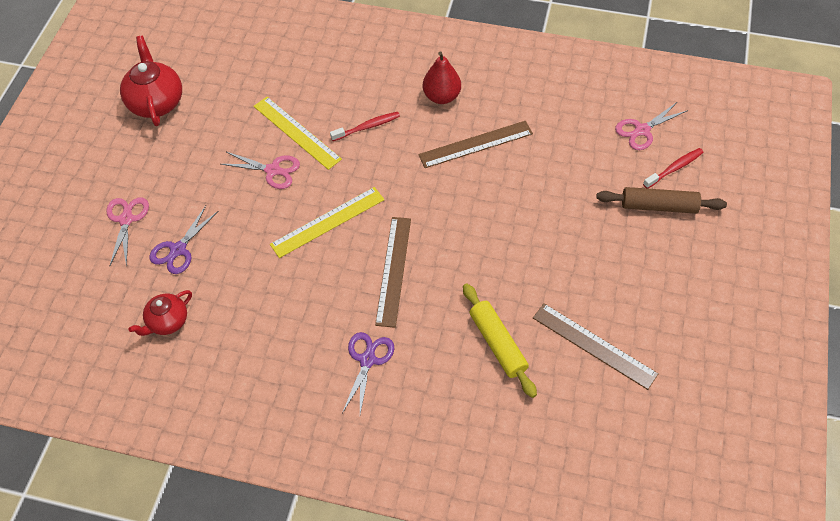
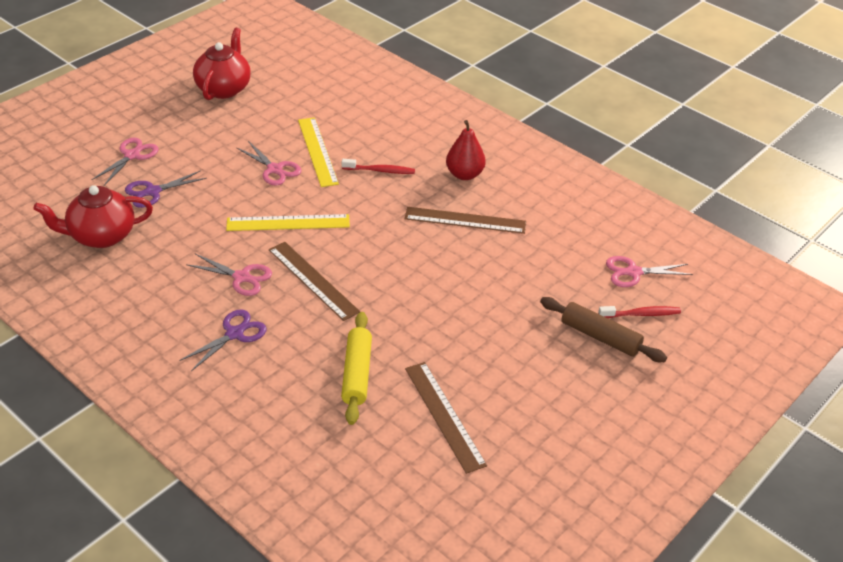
camera: 25 degrees right, 15 degrees down
red teapot [128,290,192,336] -> red teapot [33,185,153,248], size x1.62
brown ruler [375,217,411,328] -> brown ruler turned 75 degrees counterclockwise [269,242,360,321]
none -> pink scissors [186,254,272,296]

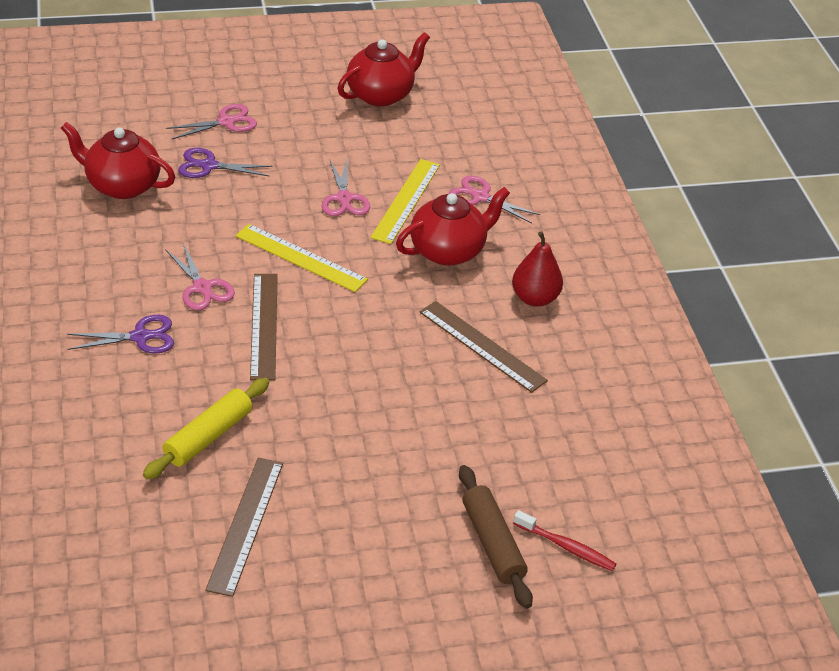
camera: 35 degrees right, 0 degrees up
red toothbrush [342,159,415,174] -> red teapot [396,187,510,266]
pink scissors [606,256,693,287] -> pink scissors moved to [449,176,540,224]

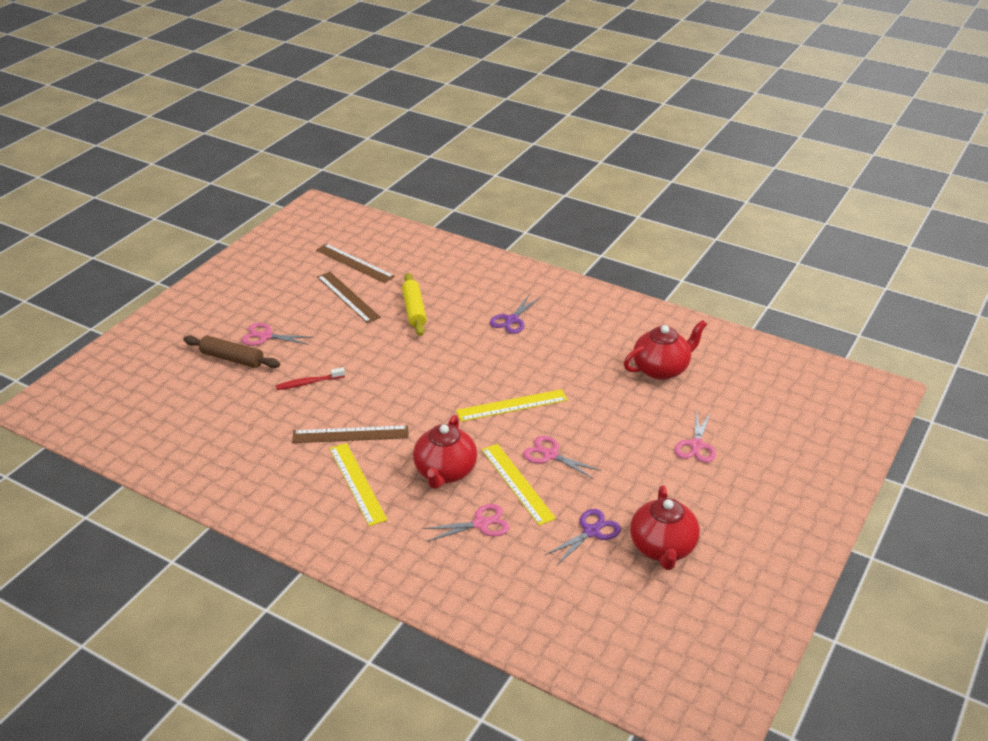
camera: 135 degrees right, 5 degrees down
pink scissors [165,244,235,310] -> pink scissors moved to [241,323,314,346]
purple scissors [178,148,273,178] -> purple scissors moved to [545,509,621,565]
brown ruler [250,274,278,380] -> brown ruler moved to [316,244,395,283]
red pear [512,231,563,307] -> yellow ruler [329,443,388,526]
red toothbrush [513,510,616,571] -> red toothbrush moved to [276,367,345,390]

